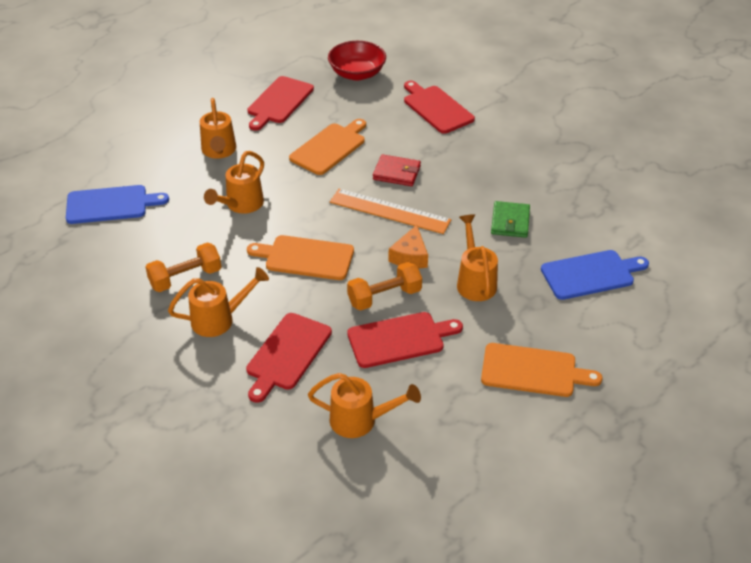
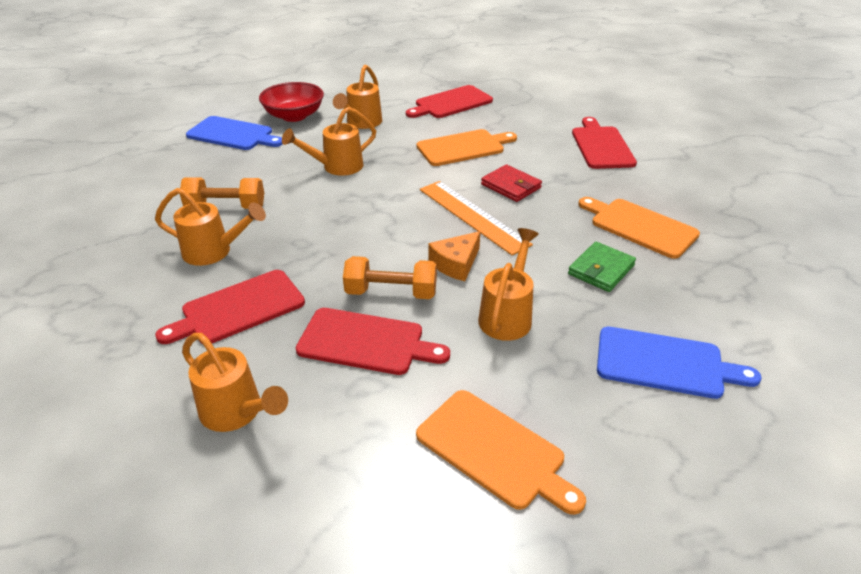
camera: 30 degrees right, 5 degrees down
orange cutting board [247,235,354,280] -> orange cutting board moved to [579,197,700,259]
red bowl [328,41,386,81] -> red bowl moved to [259,82,324,122]

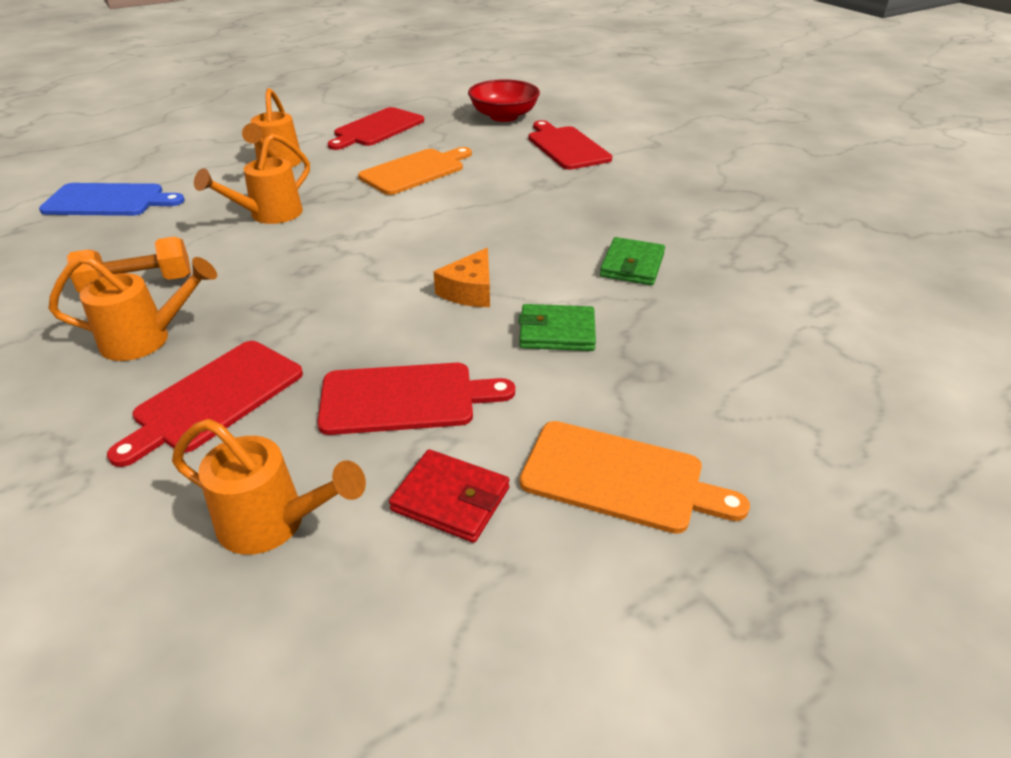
camera: 20 degrees left, 0 degrees up
red bowl [259,82,324,122] -> red bowl moved to [468,79,540,122]
orange dumbbell [343,256,437,299] -> none
orange ruler [420,181,533,255] -> none
orange watering can [478,228,539,341] -> green wallet [518,304,596,351]
red wallet [481,164,542,202] -> red wallet moved to [389,449,509,543]
orange cutting board [579,197,700,259] -> none
blue cutting board [597,327,761,399] -> none

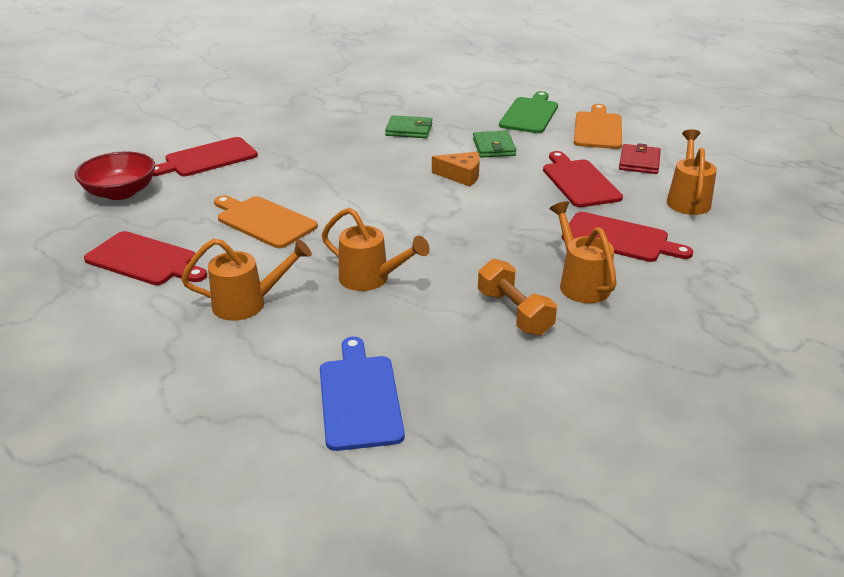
camera: 100 degrees left, 5 degrees down
none -> green cutting board [499,91,558,133]

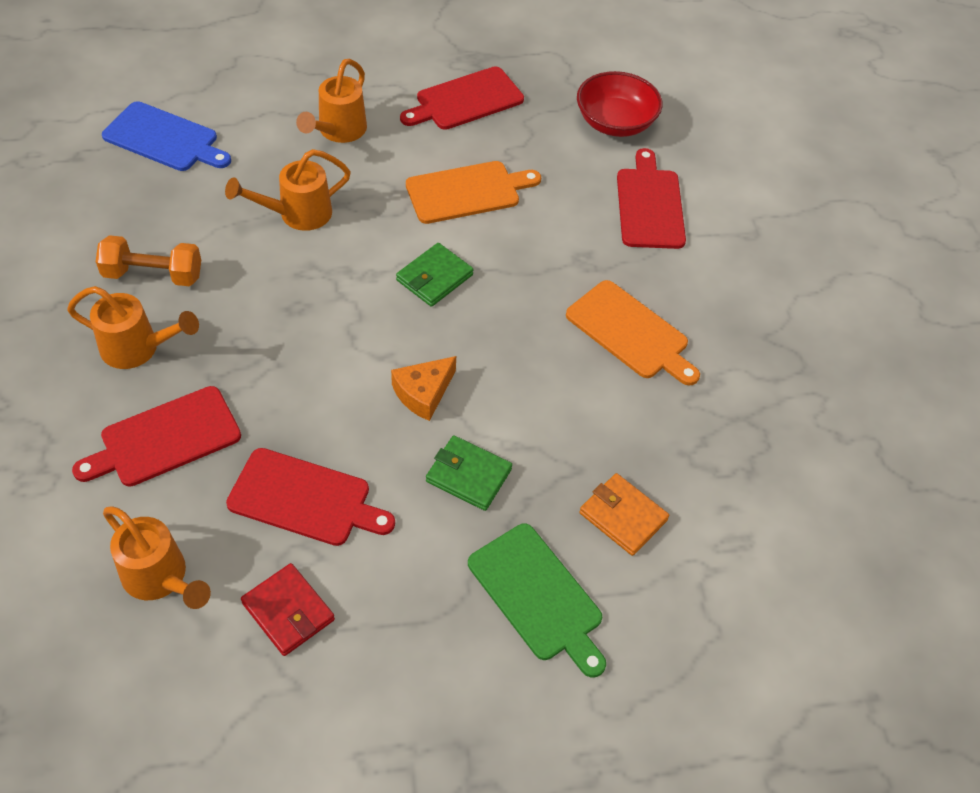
camera: 120 degrees right, 20 degrees up
green wallet [385,115,432,138] -> green wallet moved to [396,243,474,307]
orange cutting board [574,104,622,149] -> orange cutting board moved to [566,280,700,386]
none -> orange wallet [579,473,669,556]

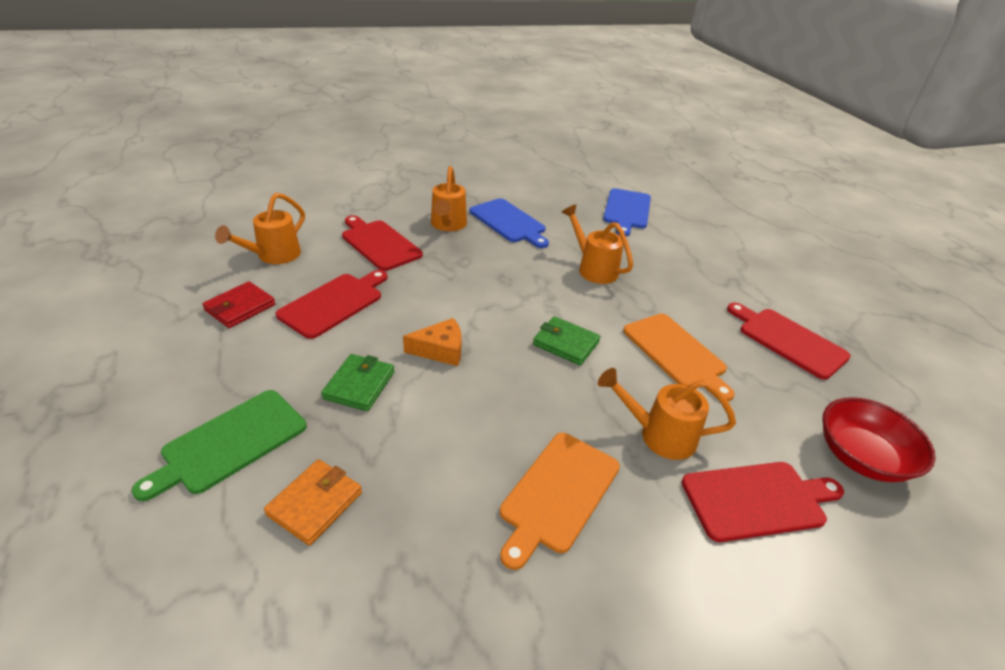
camera: 80 degrees right, 15 degrees down
orange dumbbell [96,235,201,286] -> blue cutting board [470,198,549,248]
red cutting board [226,448,395,546] -> red cutting board turned 150 degrees counterclockwise [276,270,388,339]
orange watering can [296,59,367,143] -> orange watering can moved to [598,368,736,460]
orange cheese [391,356,456,421] -> orange cheese turned 135 degrees clockwise [403,318,462,366]

